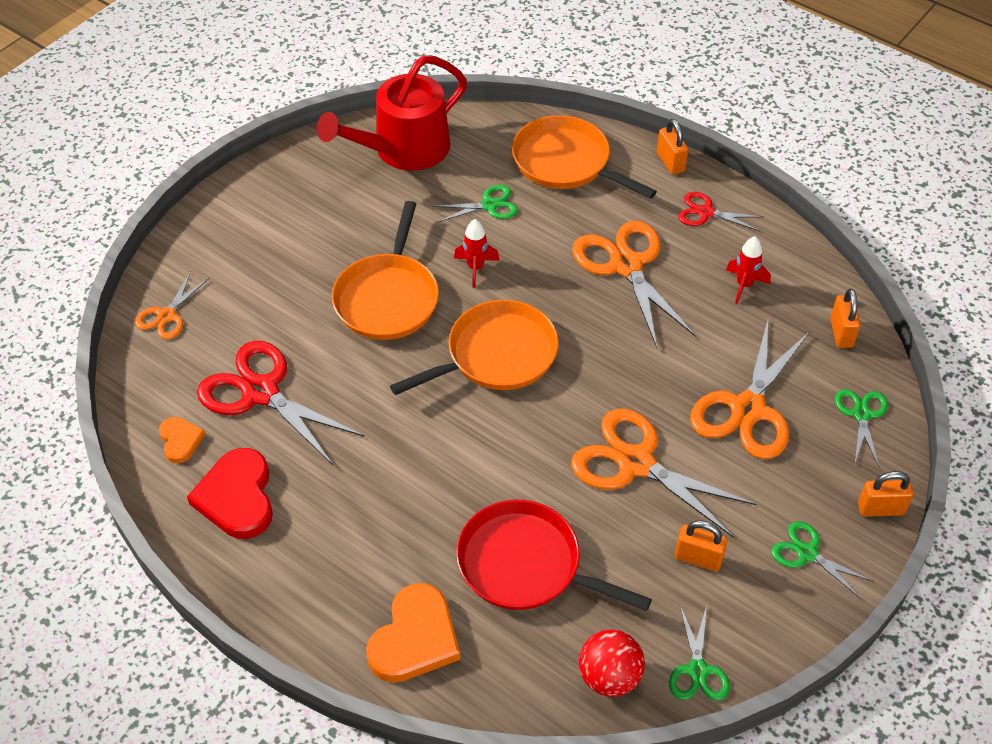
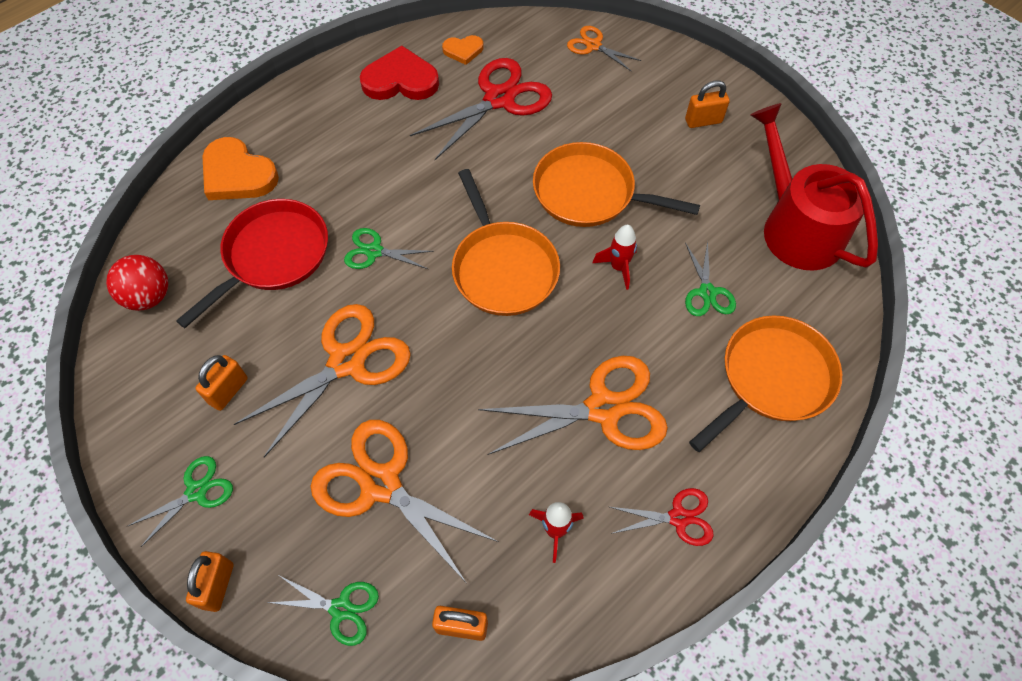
camera: 100 degrees right, 10 degrees up
orange padlock [657,119,688,175] -> orange padlock moved to [685,80,730,128]
green scissors [669,605,730,700] -> green scissors moved to [344,228,434,269]
red scissors [678,192,763,231] -> red scissors turned 60 degrees clockwise [610,488,714,546]

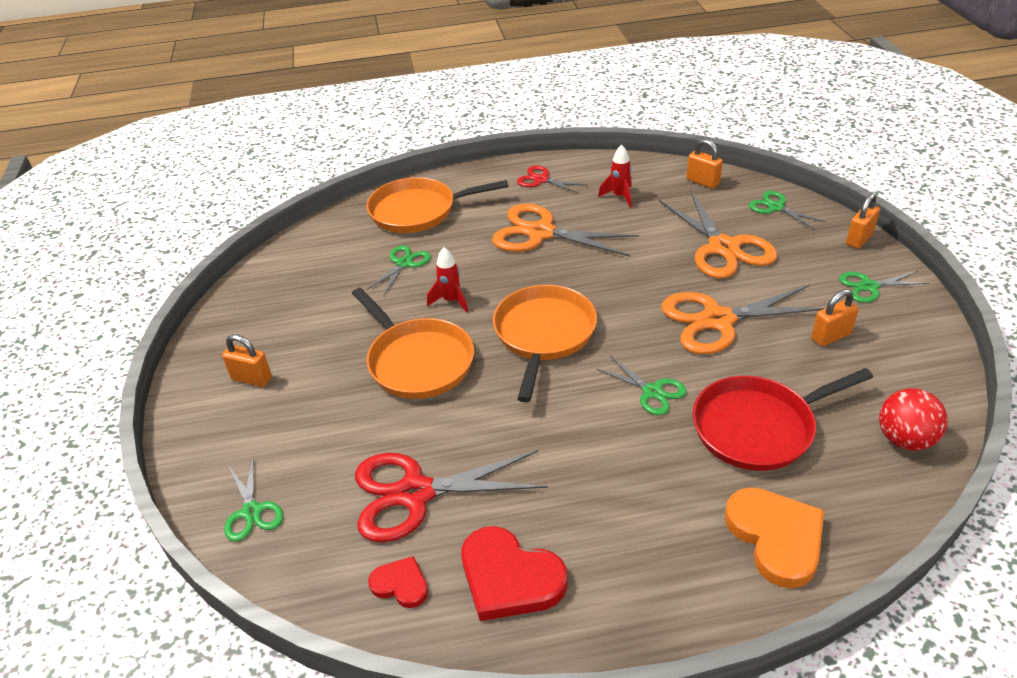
camera: 145 degrees left, 20 degrees down
orange heart [442,35,484,65] -> red heart [368,556,428,608]
orange scissors [567,26,642,71] -> green scissors [224,458,283,542]
red watering can [750,103,878,271] -> none

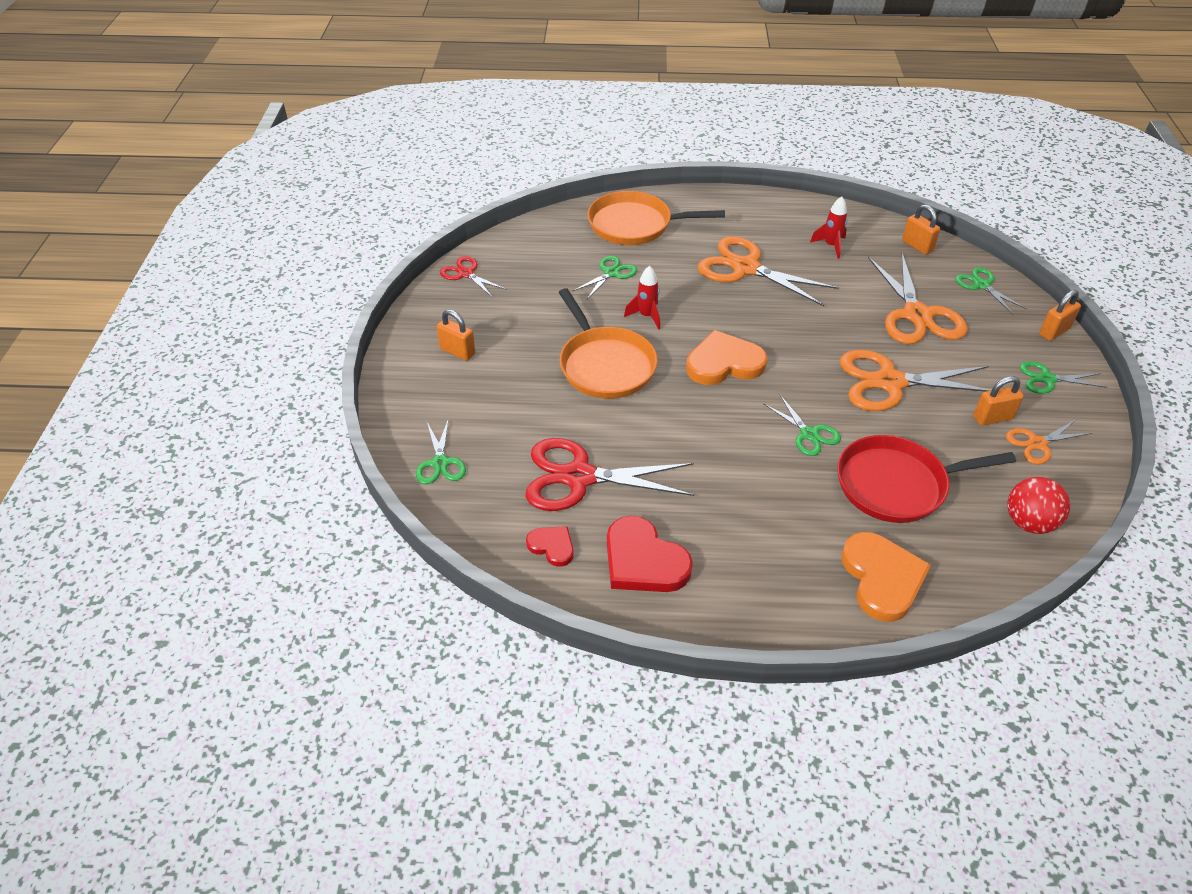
camera: 10 degrees right, 5 degrees up
orange pan [493,285,597,402] -> orange heart [686,330,767,385]
red scissors [517,166,588,194] -> red scissors moved to [440,256,507,298]
none -> orange scissors [1006,419,1092,464]

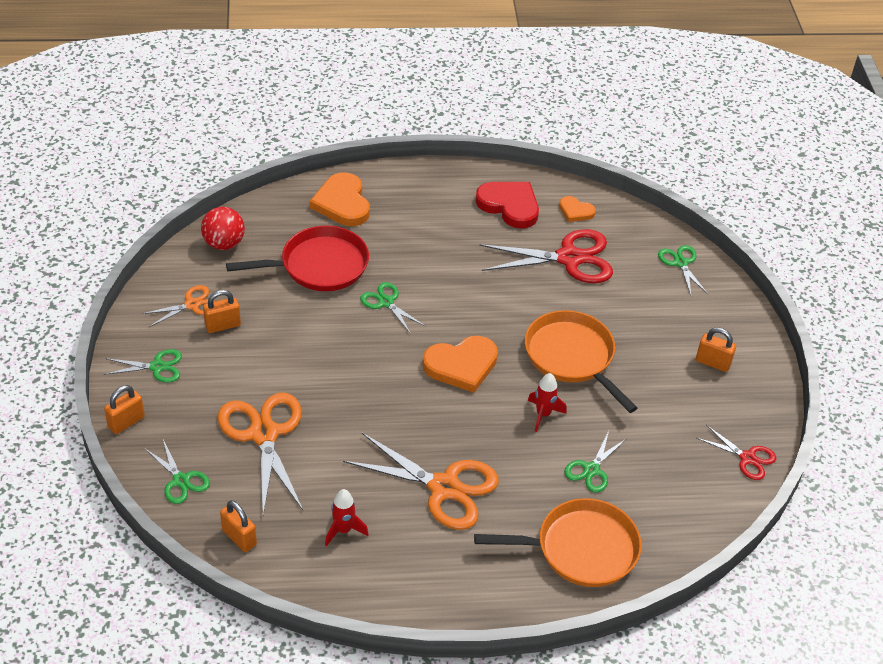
camera: 170 degrees right, 0 degrees up
red heart [526,526,574,567] -> orange heart [559,196,596,222]
orange scissors [839,350,991,411] -> none

